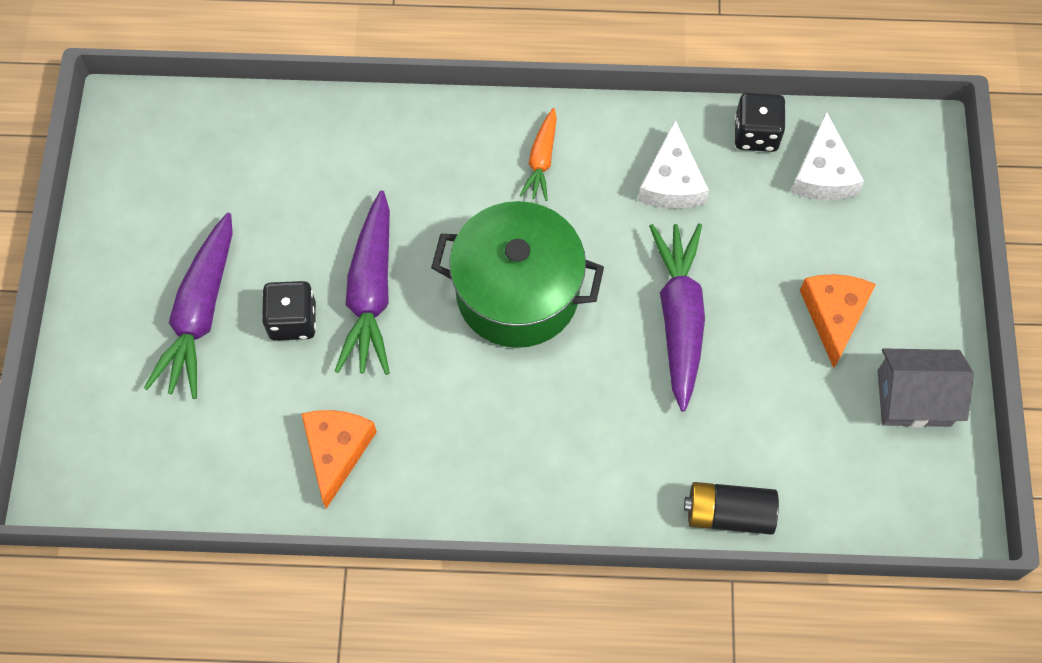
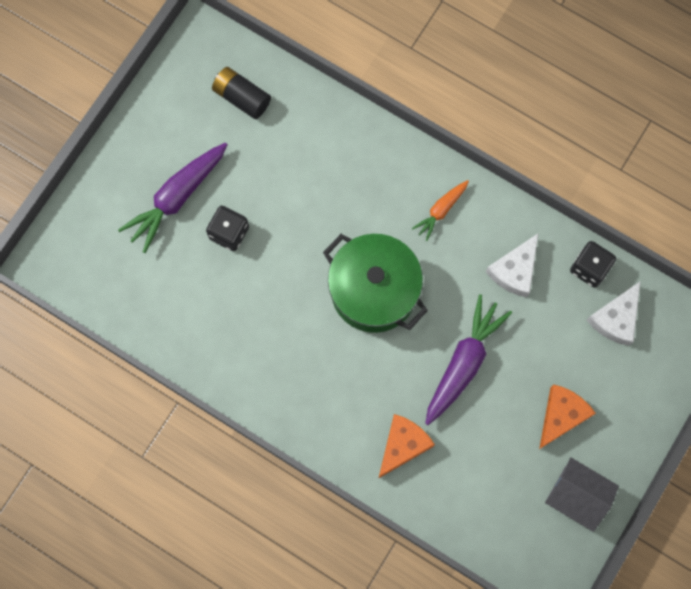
camera: 30 degrees right, 10 degrees up
orange cheese [301,410,377,509] -> orange cheese moved to [378,414,435,479]
purple carrot [335,191,390,375] -> none
black battery [684,482,779,535] -> black battery moved to [212,67,271,119]

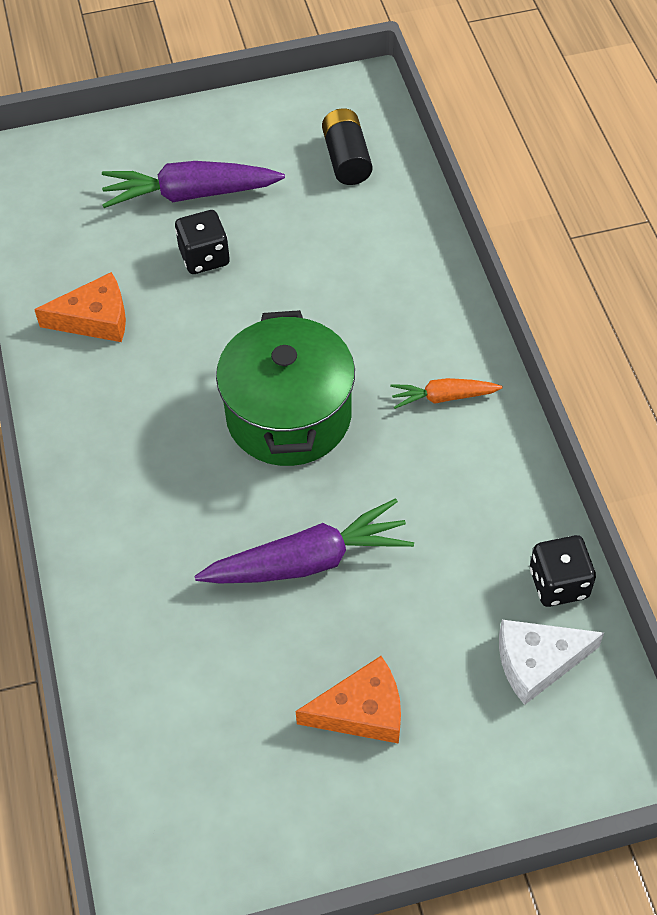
camera: 45 degrees right, 20 degrees down
orange cheese [378,414,435,479] -> orange cheese moved to [34,272,126,342]
white cheese [486,234,538,297] -> none
grey house [545,457,619,532] -> none

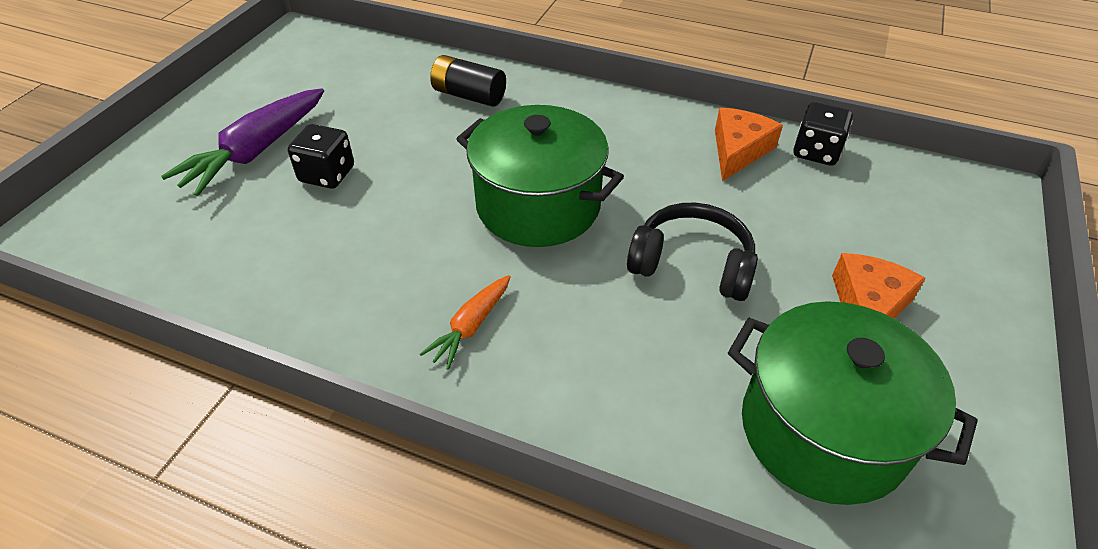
camera: 55 degrees left, 10 degrees down
orange cheese [34,272,126,342] -> orange cheese moved to [715,108,783,181]
purple carrot [194,498,414,584] -> black headphones [627,203,758,301]
black battery [322,108,372,185] -> black battery moved to [430,55,506,107]
orange carrot [390,378,503,409] -> orange carrot moved to [420,275,511,370]
white cheese [499,620,604,705] -> none
none -> green pot [728,301,978,505]

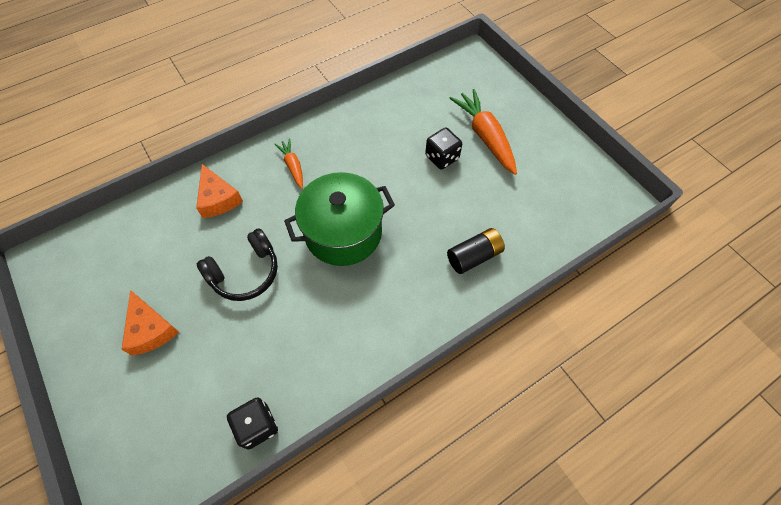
camera: 125 degrees right, 15 degrees up
purple carrot [161,88,324,196] -> orange carrot [449,89,517,175]
orange cheese [715,108,783,181] -> orange cheese moved to [196,164,243,218]
green pot [728,301,978,505] -> none

